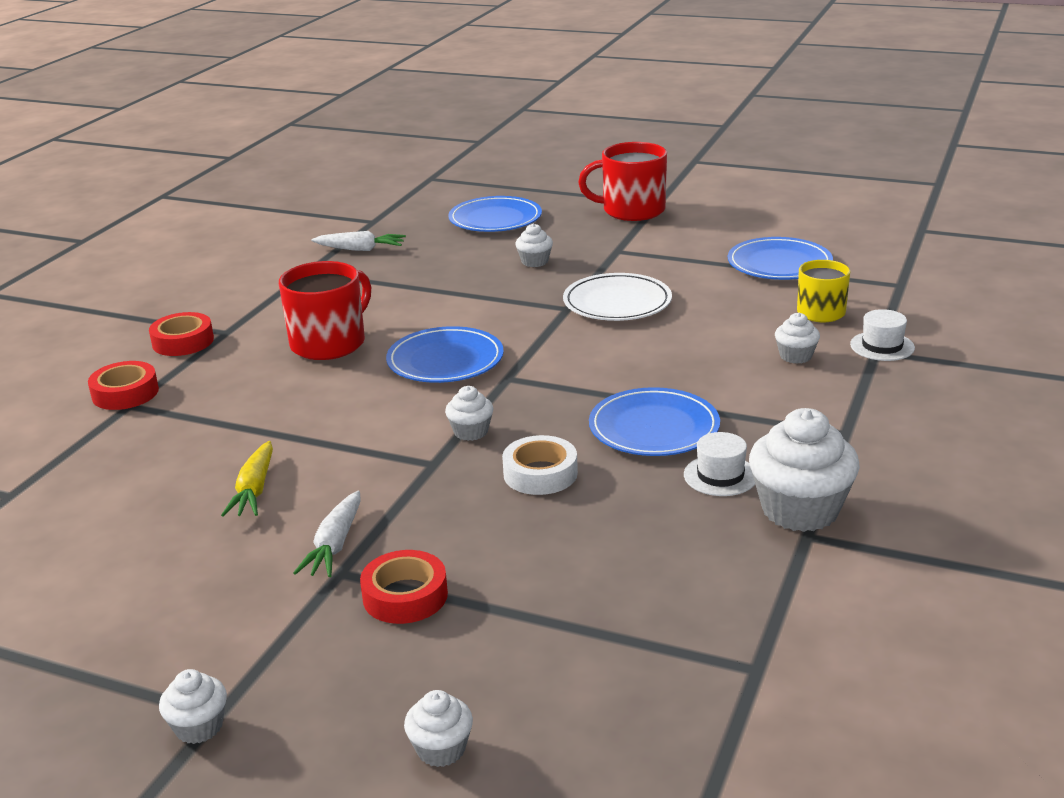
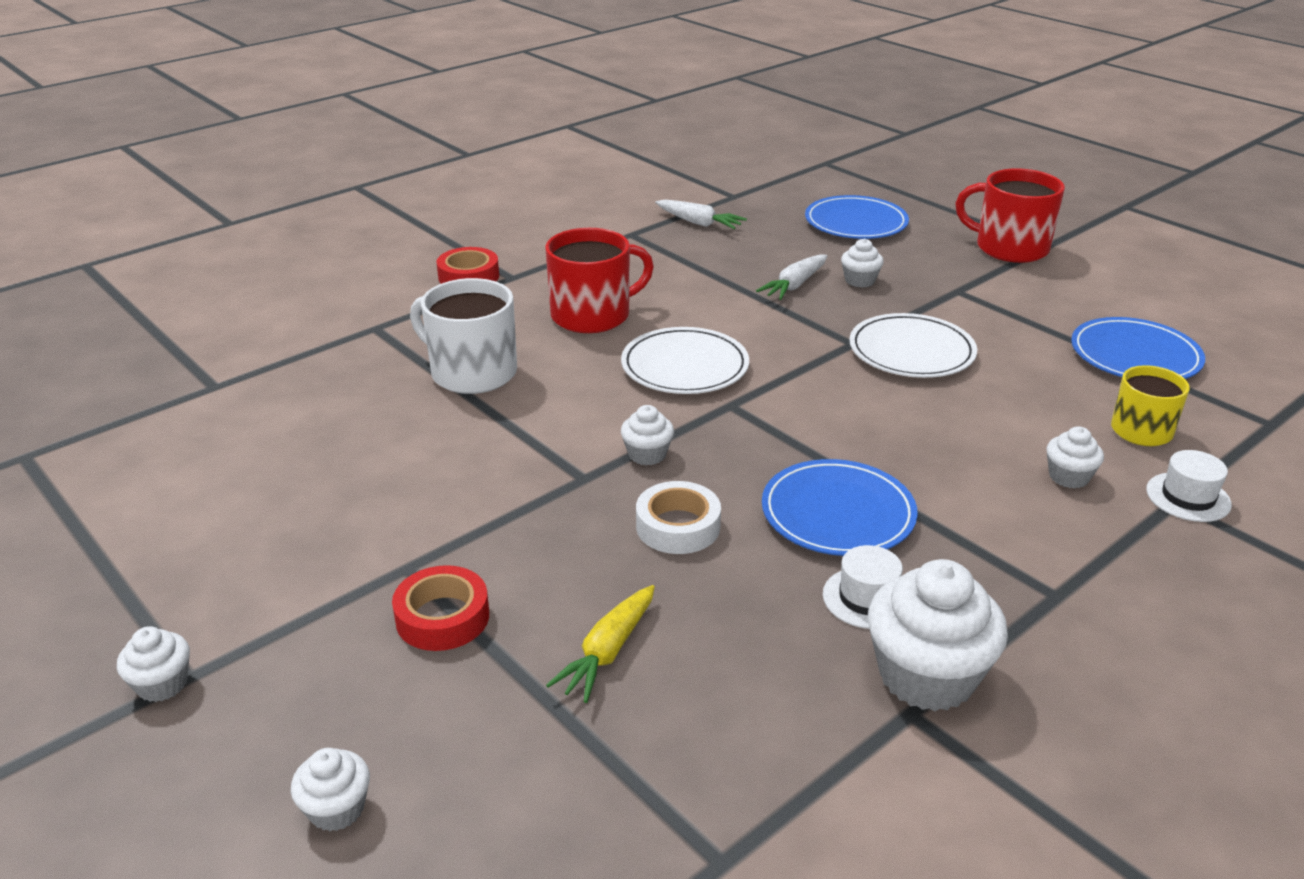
camera: 25 degrees right, 5 degrees up
red tape [88,361,159,410] -> none
yellow carrot [221,441,273,517] -> yellow carrot moved to [546,585,655,703]
white carrot [293,490,361,577] -> white carrot moved to [756,254,827,300]
blue plate [386,326,504,383] -> white plate [621,327,749,394]
none -> white mug [410,278,517,394]

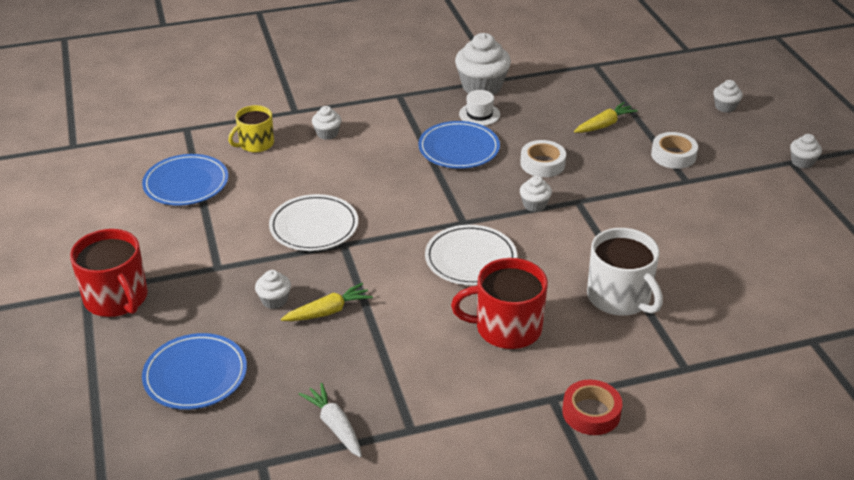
camera: 155 degrees left, 5 degrees up
red tape [392,565,489,651] -> white tape [651,132,698,169]
white carrot [756,254,827,300] -> yellow carrot [281,283,373,321]
white hat [1146,450,1232,522] -> none

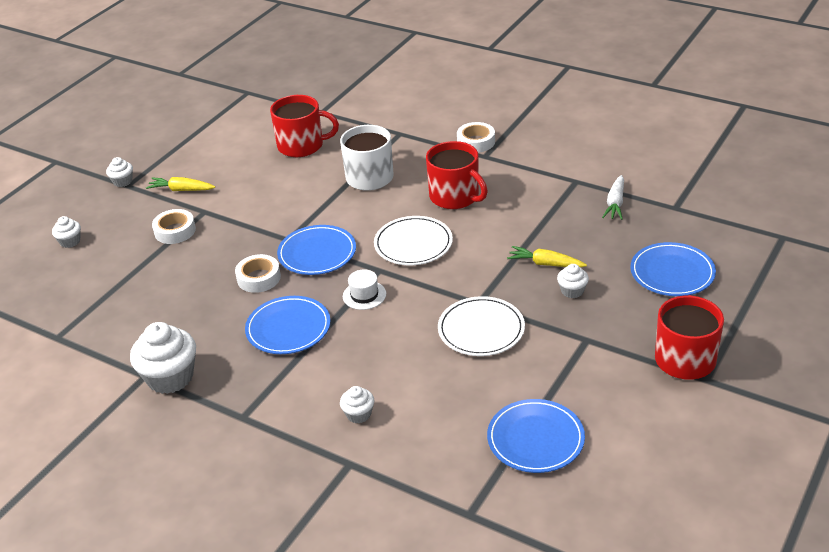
camera: 130 degrees left, 0 degrees up
yellow mug [228,105,274,153] -> none
white hat [459,90,500,126] -> white hat moved to [343,269,386,310]
white cupcake [520,176,552,212] -> blue plate [277,225,356,275]
red tape [562,379,622,435] -> white tape [457,122,495,153]
yellow carrot [574,102,638,133] -> yellow carrot moved to [146,177,215,191]
none -> red mug [270,95,339,157]

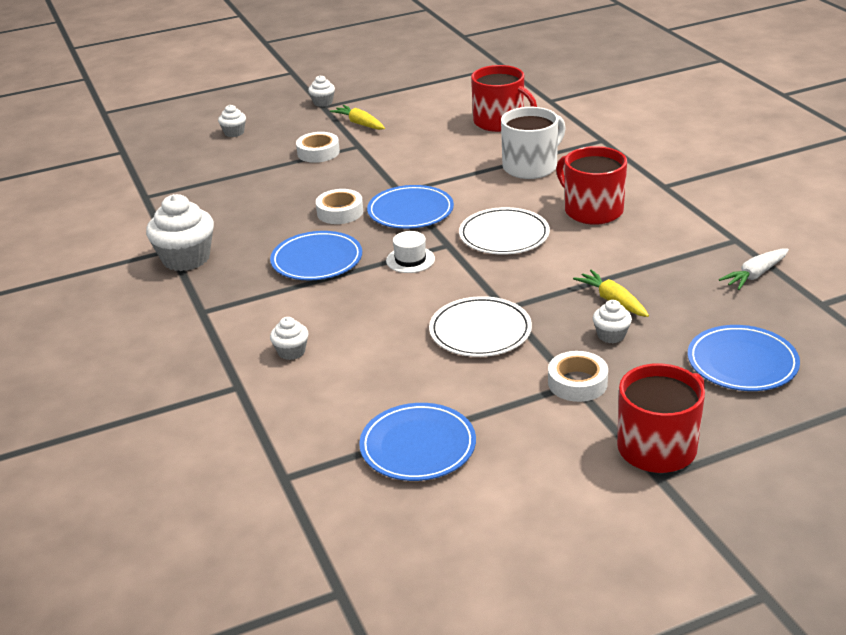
camera: 35 degrees right, 5 degrees down
red mug [426,141,488,209] -> red mug turned 150 degrees clockwise [556,146,627,225]
white tape [457,122,495,153] -> white tape moved to [548,351,608,402]

